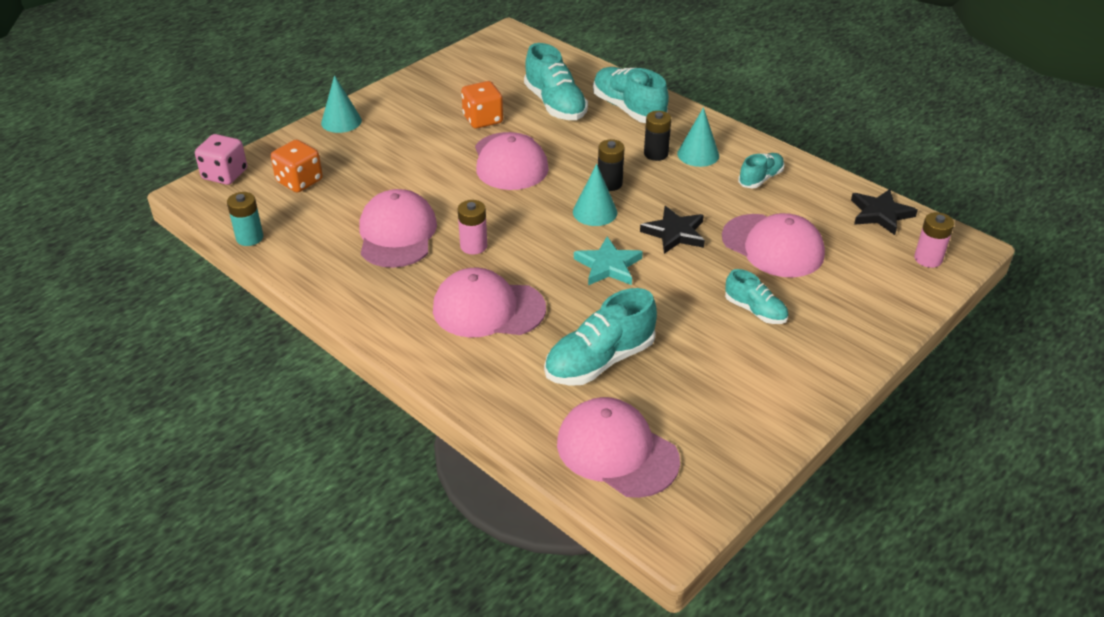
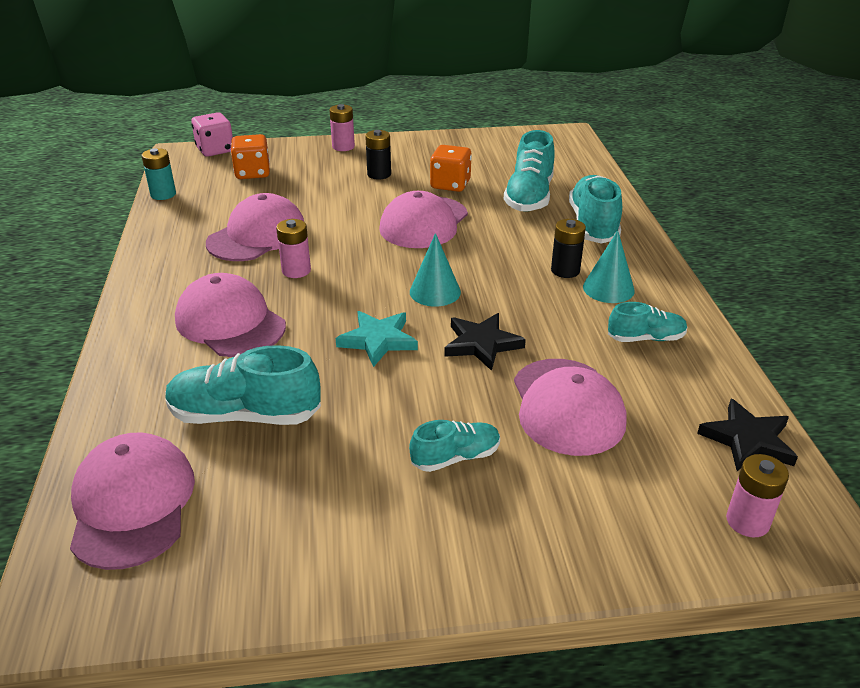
camera: 40 degrees right, 5 degrees down
turquoise cone [321,75,362,133] -> pink battery [329,104,355,151]
black battery [598,139,625,191] -> black battery moved to [365,130,391,180]
turquoise shoe [725,269,788,324] -> turquoise shoe turned 105 degrees counterclockwise [409,420,500,472]

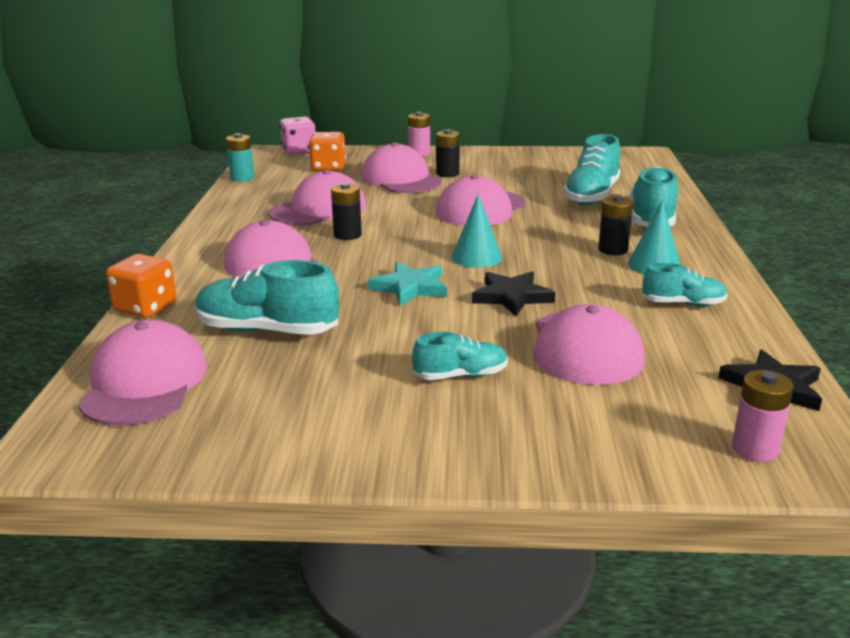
camera: 10 degrees right, 10 degrees down
pink battery [276,219,311,278] -> black battery [331,183,362,240]
orange dice [430,145,472,192] -> orange dice moved to [106,254,177,318]
none -> pink cap [361,142,442,193]

